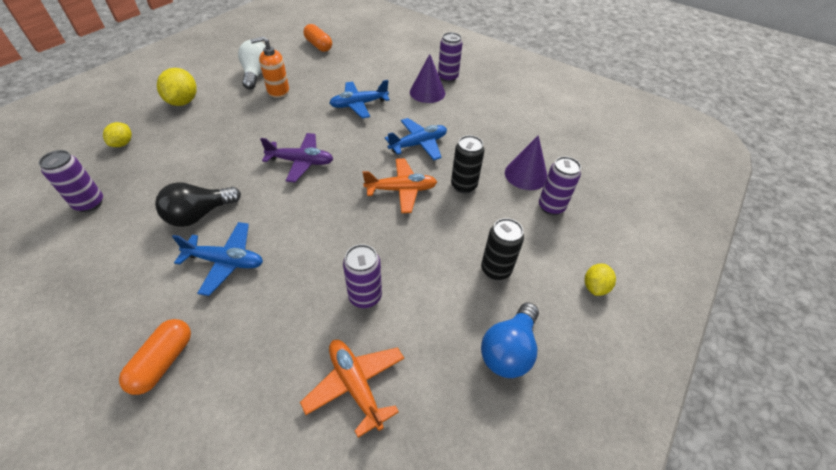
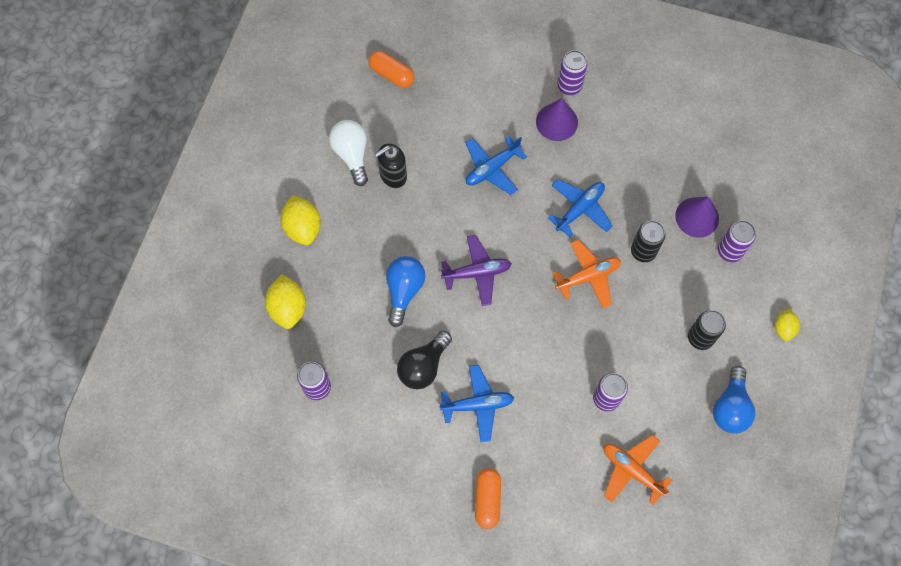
camera: 15 degrees left, 20 degrees up
yellow lemon [103,122,132,147] -> yellow lemon [265,274,306,329], size x1.66
orange soap dispenser [250,36,289,98] -> black soap dispenser [375,144,407,188]
none -> blue light bulb [386,256,425,327]

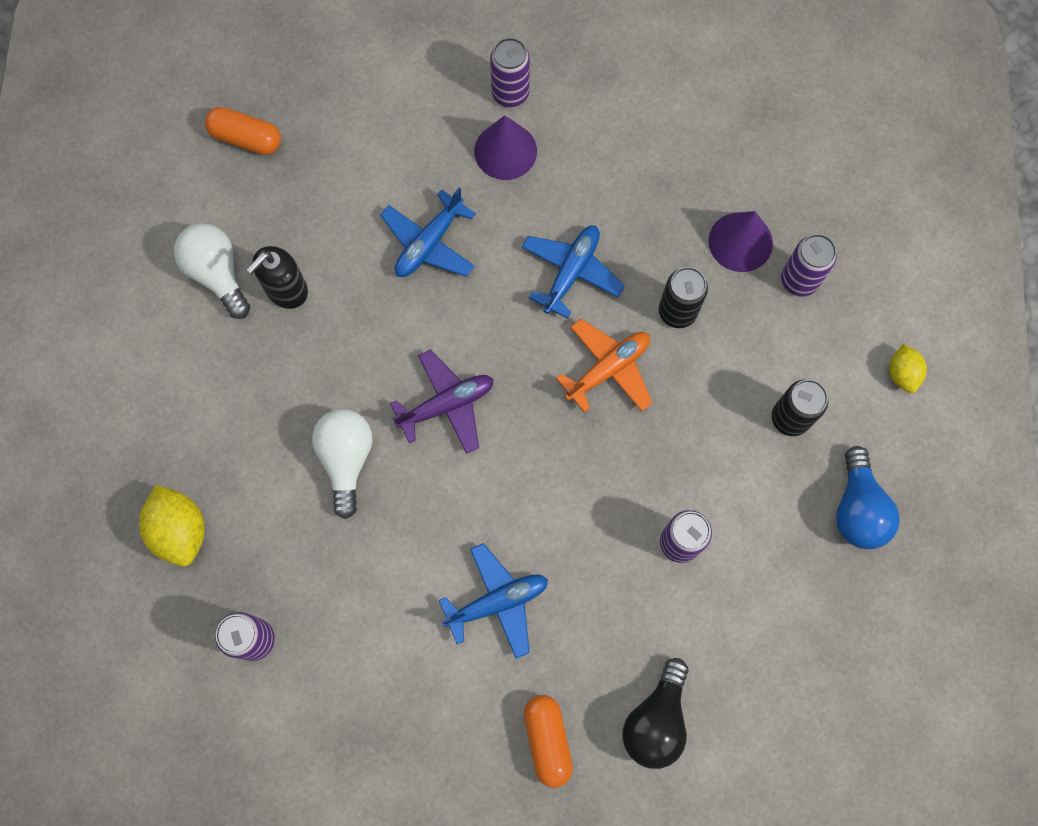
camera: 15 degrees left, 5 degrees up
yellow lemon [281,195,321,245] -> none
blue light bulb [386,256,425,327] -> white light bulb [312,409,373,519]
black light bulb [397,331,452,389] -> black light bulb moved to [622,658,688,769]
orange plane [604,435,672,505] -> none

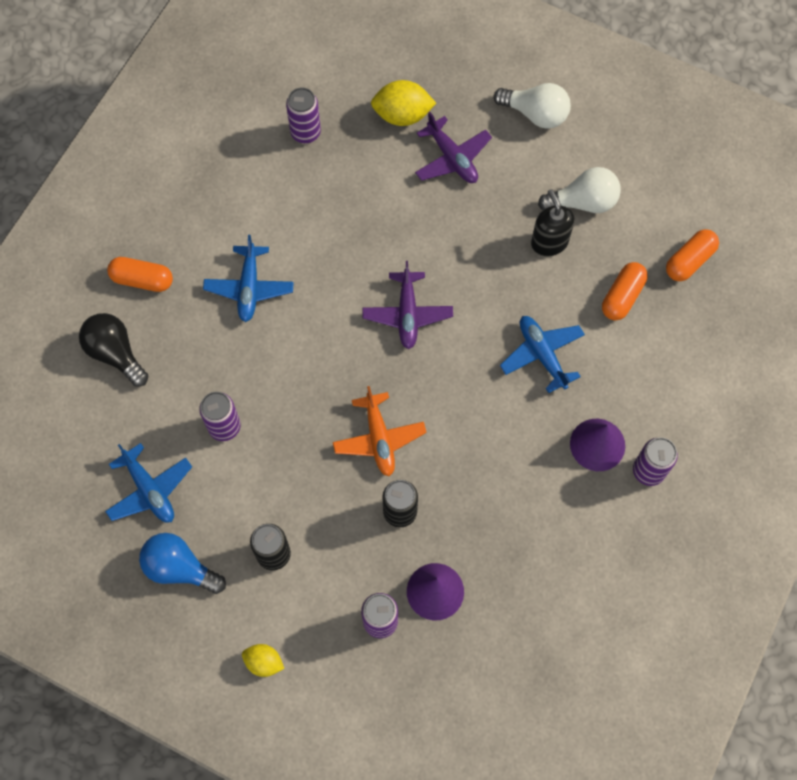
camera: 115 degrees right, 5 degrees down
white light bulb [312,409,373,519] -> white light bulb moved to [494,83,571,129]
blue plane [522,226,625,319] -> blue plane moved to [105,443,192,523]
none -> purple plane [415,112,492,183]
none -> orange capsule [602,262,648,321]

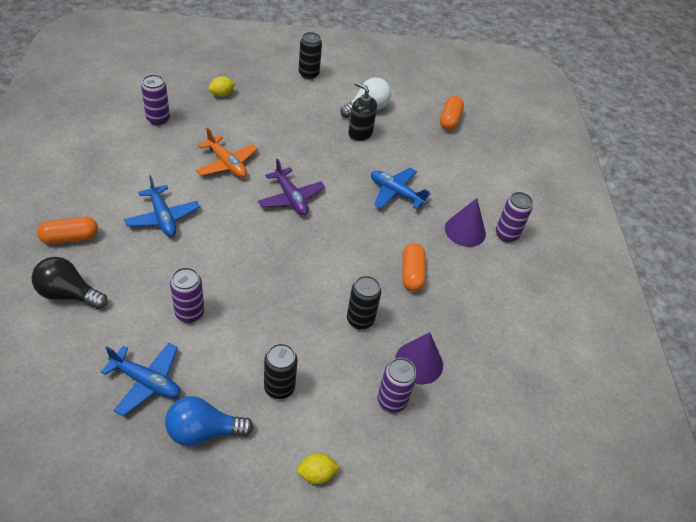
camera: 35 degrees left, 20 degrees down
orange plane [333,386,427,476] -> orange plane moved to [196,127,258,178]
yellow lemon [371,80,436,126] -> yellow lemon [209,76,236,97], size x0.60
purple plane [415,112,492,183] -> none
white light bulb [494,83,571,129] -> black can [299,32,322,79]
orange capsule [602,262,648,321] -> orange capsule moved to [403,243,426,292]

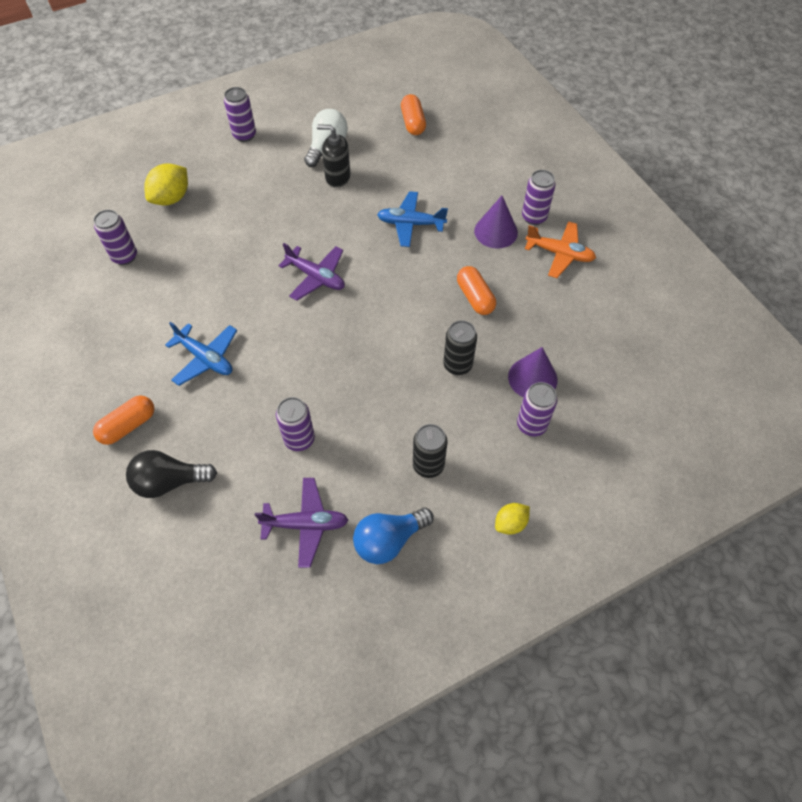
camera: 20 degrees left, 10 degrees up
blue plane [101,343,180,416] -> purple plane [255,478,348,568]
orange plane [196,127,258,178] -> orange plane moved to [525,221,596,278]
yellow lemon [209,76,236,97] -> yellow lemon [144,163,188,206], size x1.66
black can [299,32,322,79] -> purple can [224,87,256,142]

